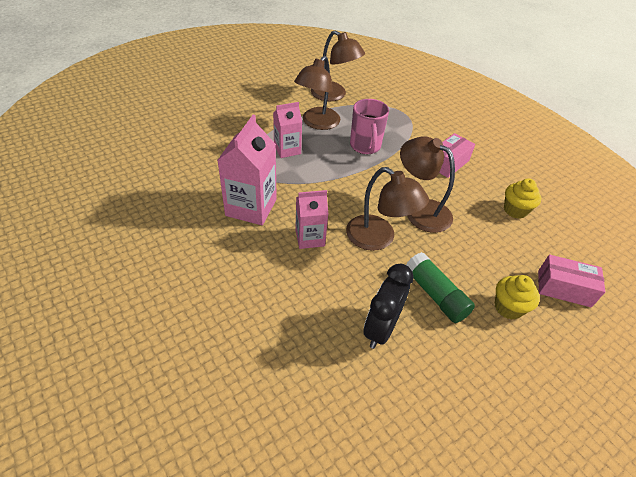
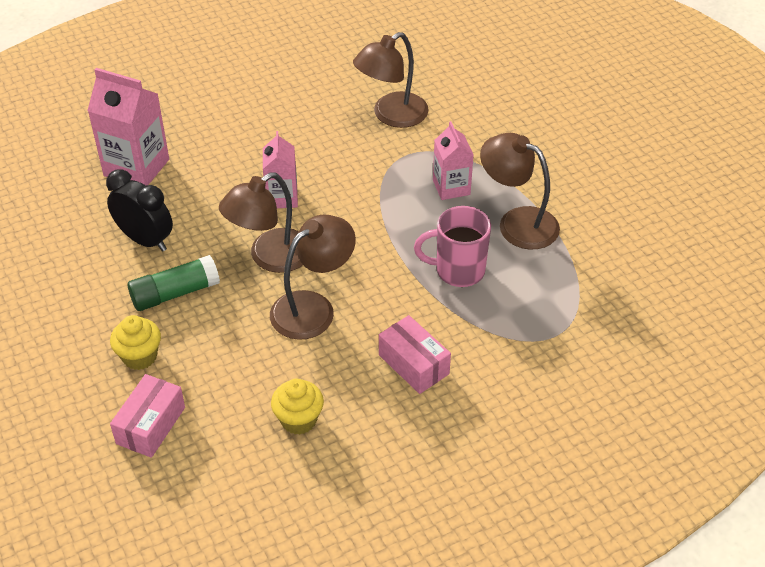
camera: 100 degrees right, 0 degrees up
pink carton [217,115,277,225] -> pink carton moved to [87,68,169,185]
brown lamp [311,30,365,101] -> brown lamp moved to [353,32,429,128]

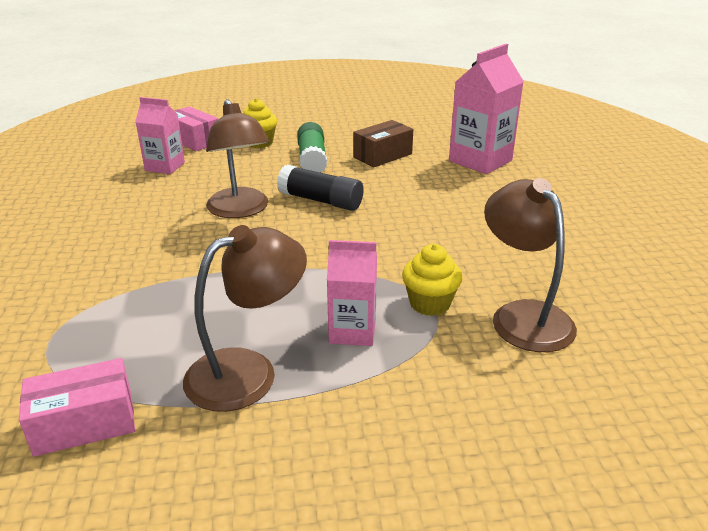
camera: 110 degrees right, 15 degrees down
black clock [106,169,173,251] -> brown box [353,120,413,167]
brown lamp [219,172,303,273] -> black glue stick [277,165,364,211]
pink carton [263,131,298,208] -> pink carton moved to [135,97,185,174]
yellow cupcake [271,378,324,435] -> yellow cupcake moved to [402,244,463,316]
pink box [379,315,451,394] -> pink box moved to [19,358,135,457]
pink mug [414,206,491,287] -> none

